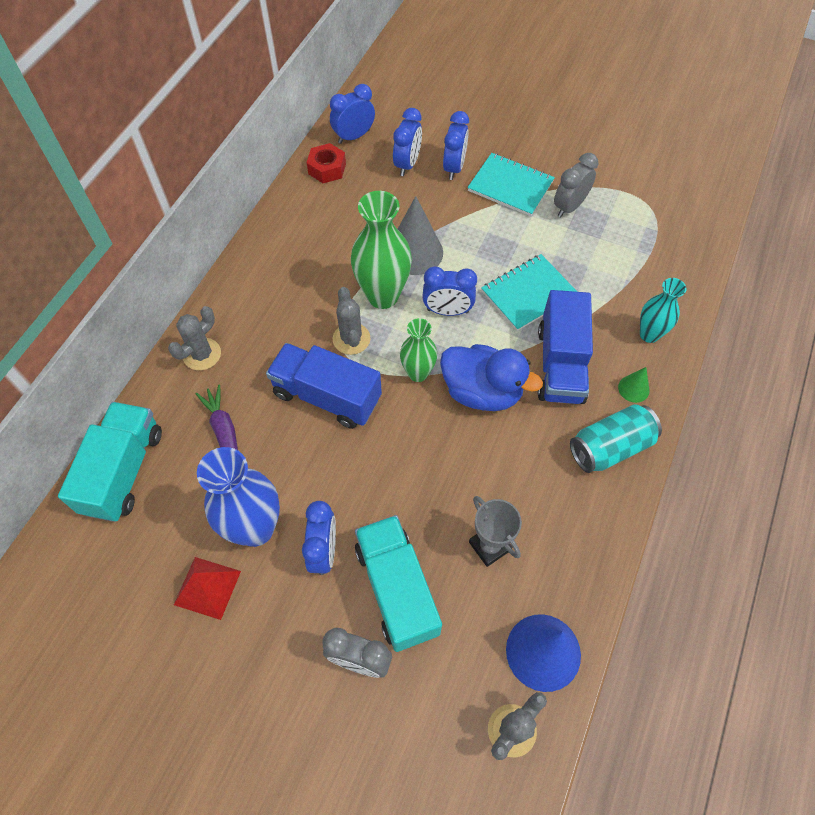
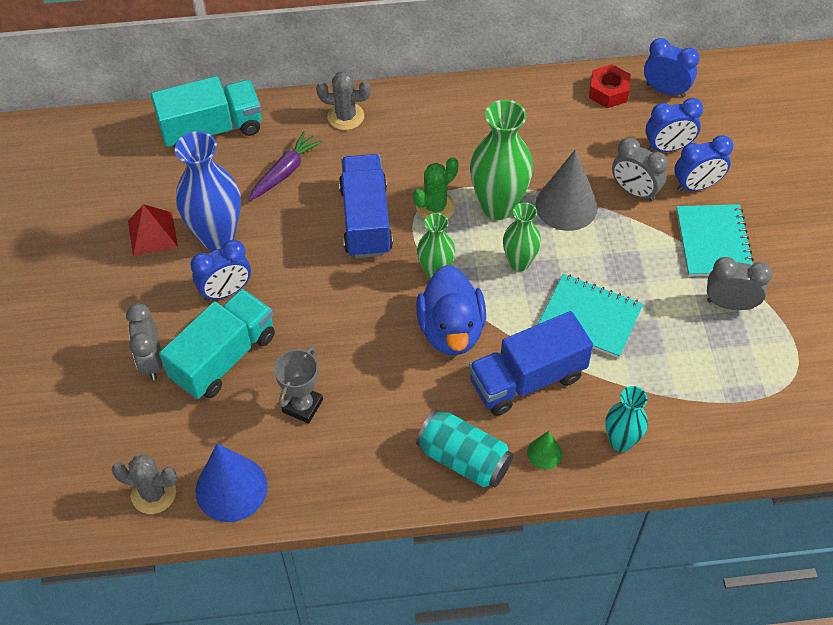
camera: 60 degrees right, 5 degrees down
grey cactus [333,287,370,355] -> green cactus [413,157,458,219]
blue clock [422,267,477,316] -> green vase [503,203,541,271]
none -> grey clock [612,137,668,201]

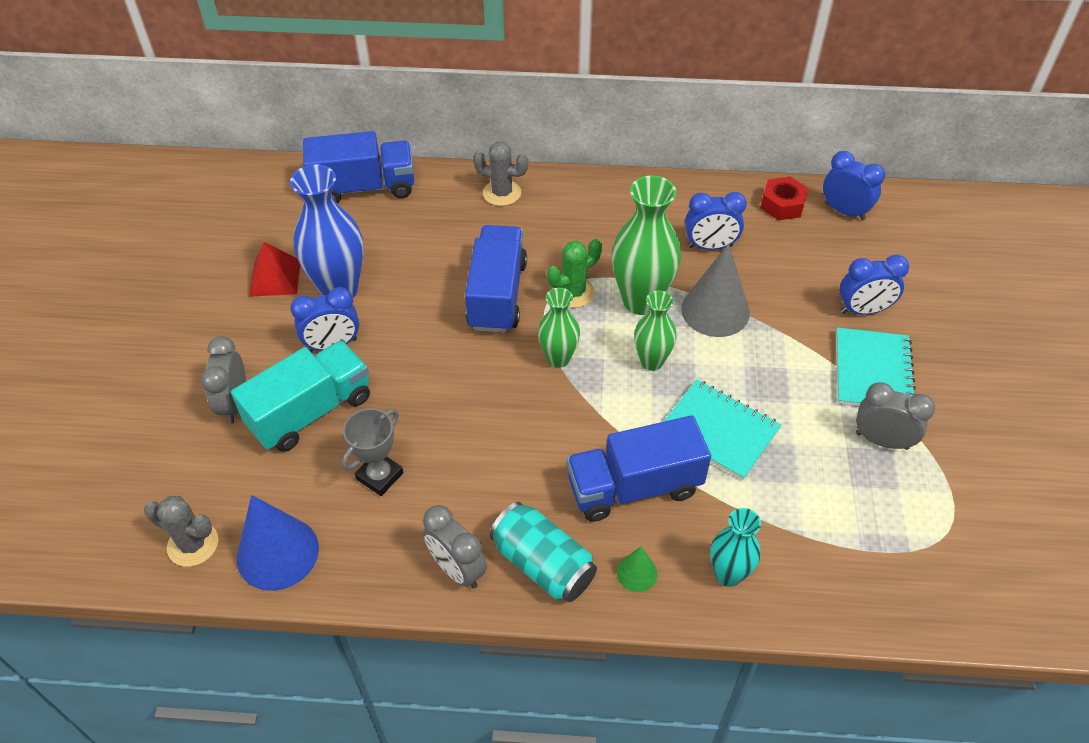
camera: 10 degrees right, 5 degrees down
turquoise truck [151,76,261,148] -> blue truck [303,131,414,204]
purple carrot [248,131,322,201] -> none
blue duck [416,265,486,355] -> none
grey clock [612,137,668,201] -> grey clock moved to [423,505,487,589]
blue clock [645,98,703,152] -> blue clock moved to [685,192,747,250]

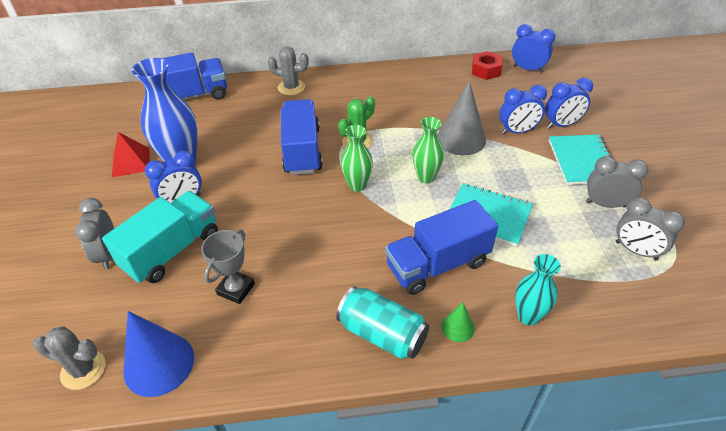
camera: 10 degrees left, 5 degrees down
grey clock [423,505,487,589] -> grey clock moved to [616,197,685,260]
green vase [612,175,681,315] -> none
blue clock [685,192,747,250] -> blue clock moved to [499,85,547,134]

